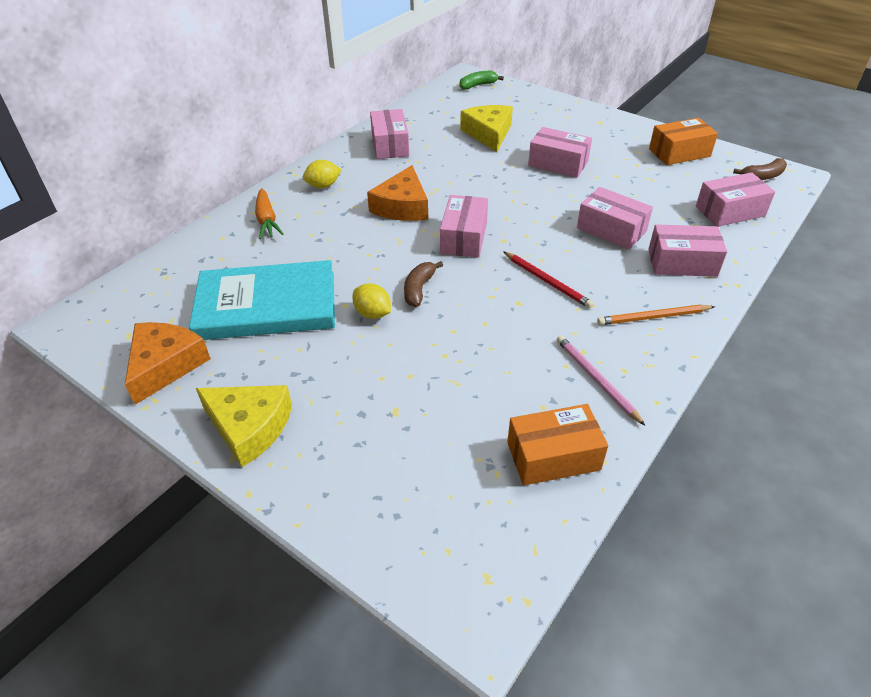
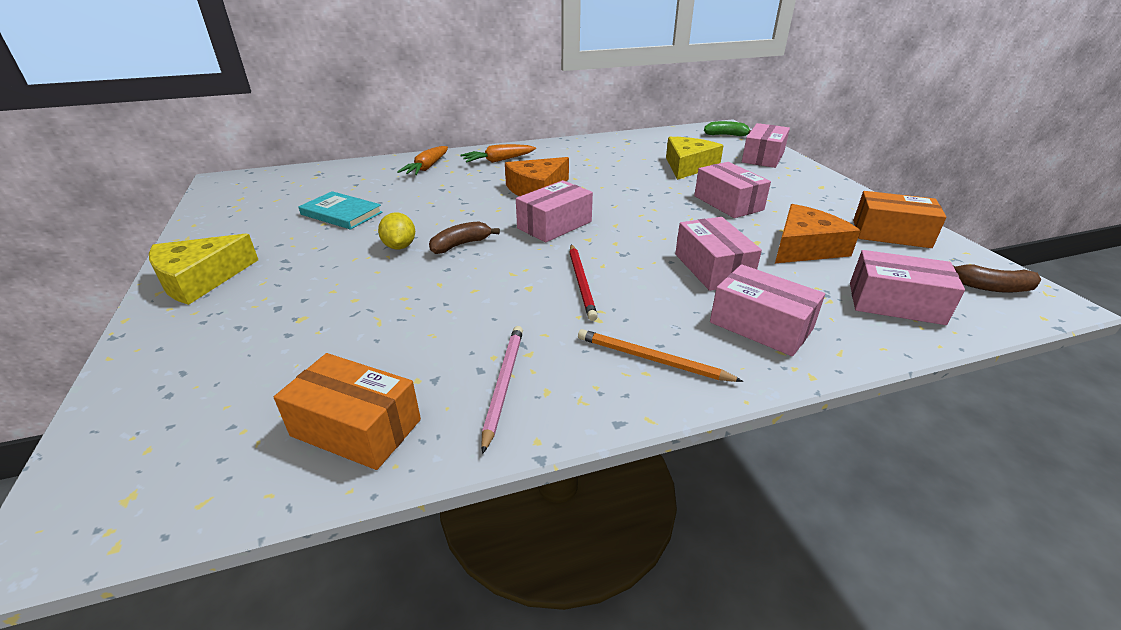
camera: 35 degrees right, 10 degrees down
orange cheese [125,322,211,405] -> orange cheese moved to [775,204,861,263]
turquoise book [189,260,335,340] -> turquoise book [299,191,383,230], size x0.54
yellow cheese [196,385,292,467] -> yellow cheese turned 75 degrees clockwise [149,234,258,305]
yellow lemon [303,160,341,188] -> orange carrot [460,144,536,163]
pink box [370,109,409,159] -> pink box moved to [742,123,790,168]

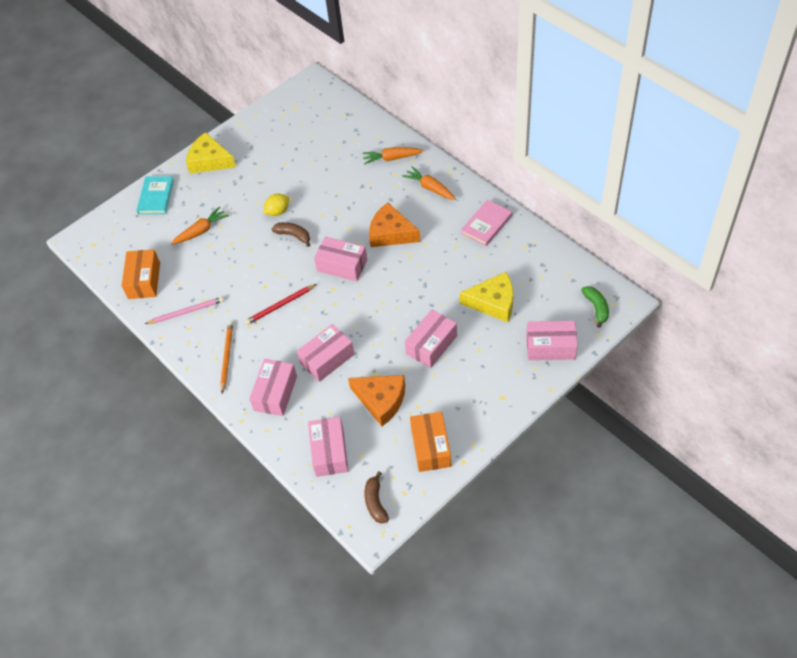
camera: 70 degrees right, 20 degrees up
turquoise book [299,191,383,230] -> turquoise book moved to [136,176,174,214]
none -> orange carrot [171,206,229,245]
none -> pink book [461,199,512,246]

